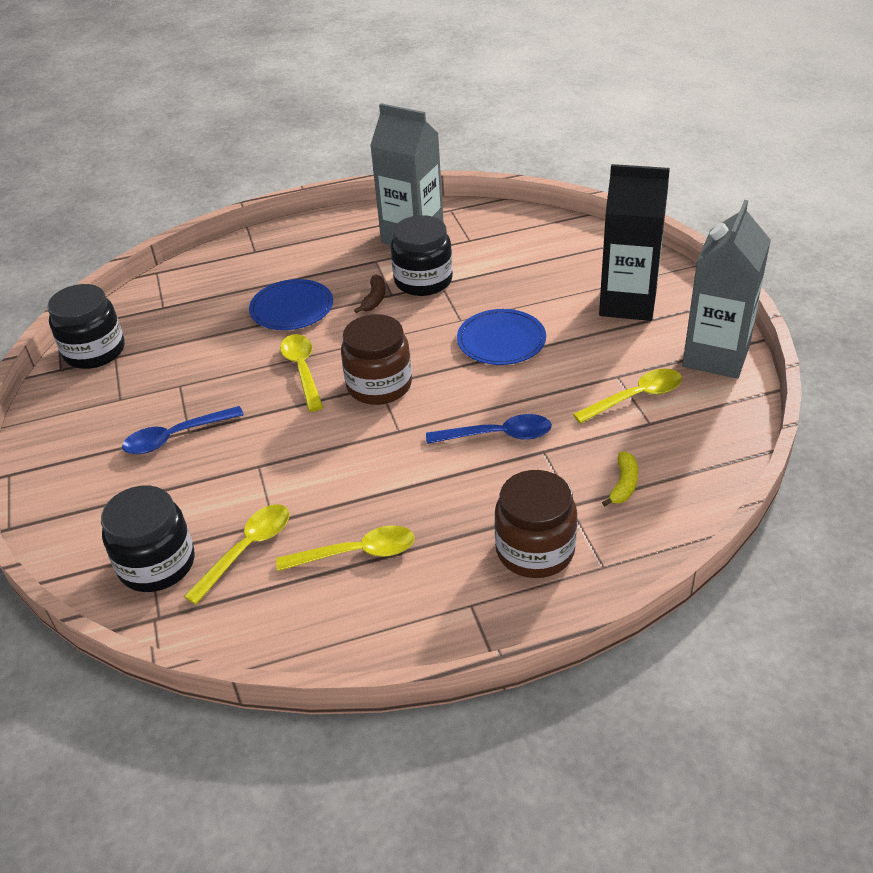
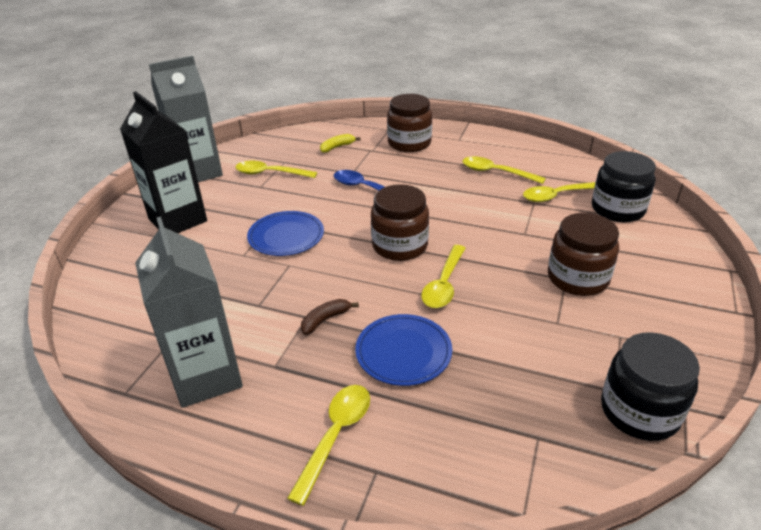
camera: 145 degrees left, 5 degrees down
blue spoon [122,406,244,454] -> brown jar [548,213,619,296]
black jar [391,215,453,296] -> none
none -> yellow spoon [287,385,370,506]

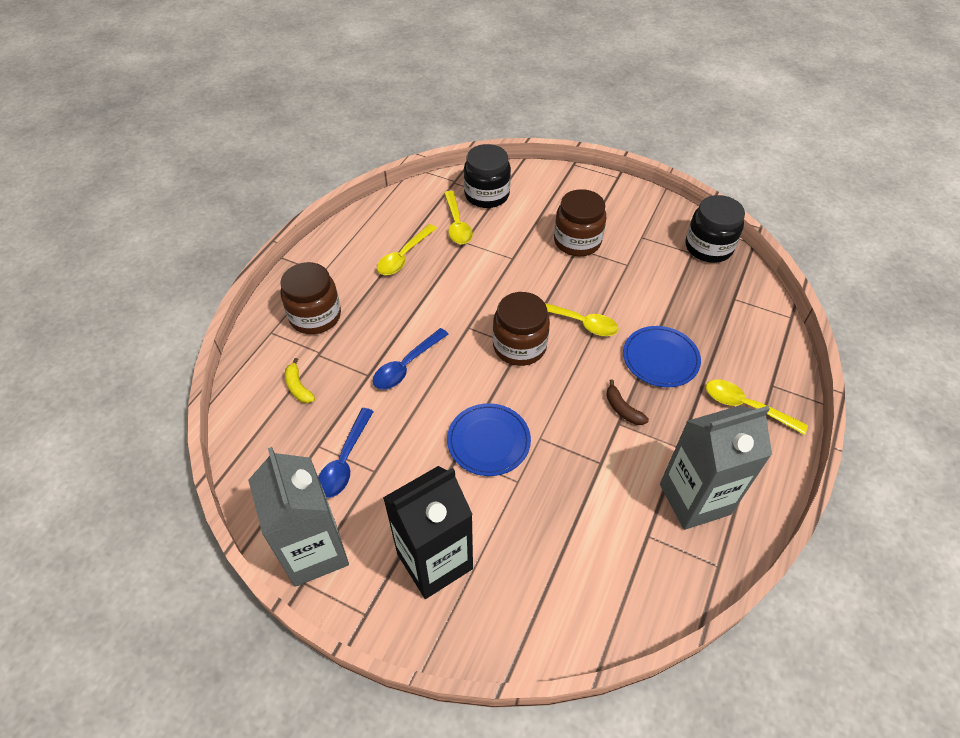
camera: 85 degrees left, 15 degrees up
yellow spoon [235,161,317,178] -> blue spoon [318,408,374,498]

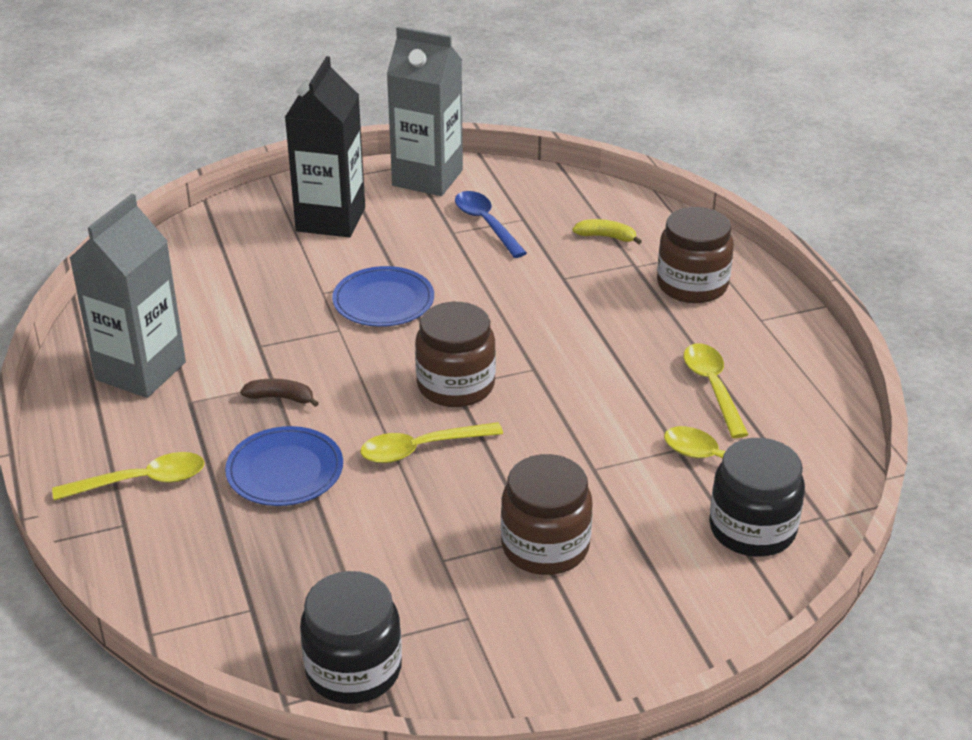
camera: 135 degrees right, 15 degrees down
blue spoon [373,328,448,390] -> none

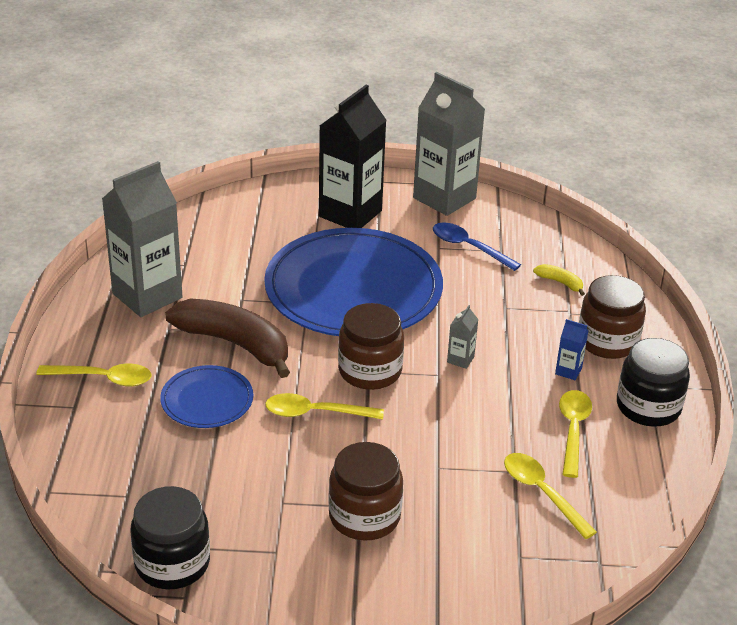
camera: 20 degrees right, 0 degrees up
brown banana [240,379,319,407] -> brown banana [165,298,290,378], size x2.39
blue plate [332,266,434,327] -> blue plate [264,228,443,336], size x2.14
blue spoon [455,191,527,258] -> blue spoon turned 45 degrees counterclockwise [433,223,521,271]
black jar [709,438,805,557] -> black jar moved to [617,338,690,427]
none -> grey carton [447,305,478,369]
none -> blue carton [555,319,588,380]

